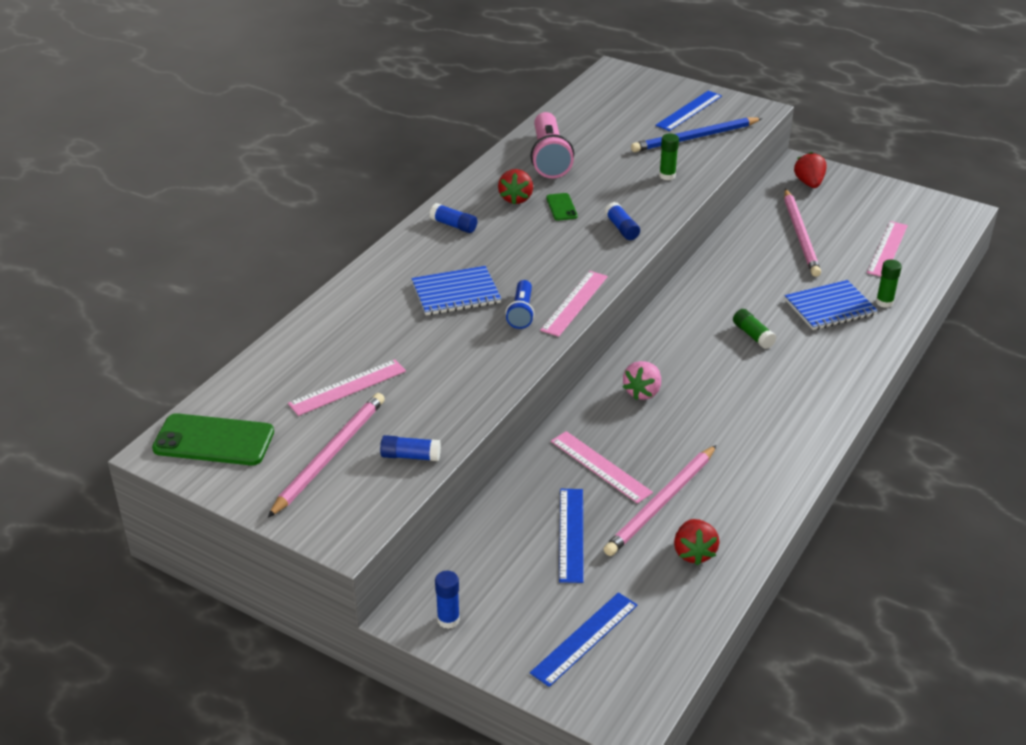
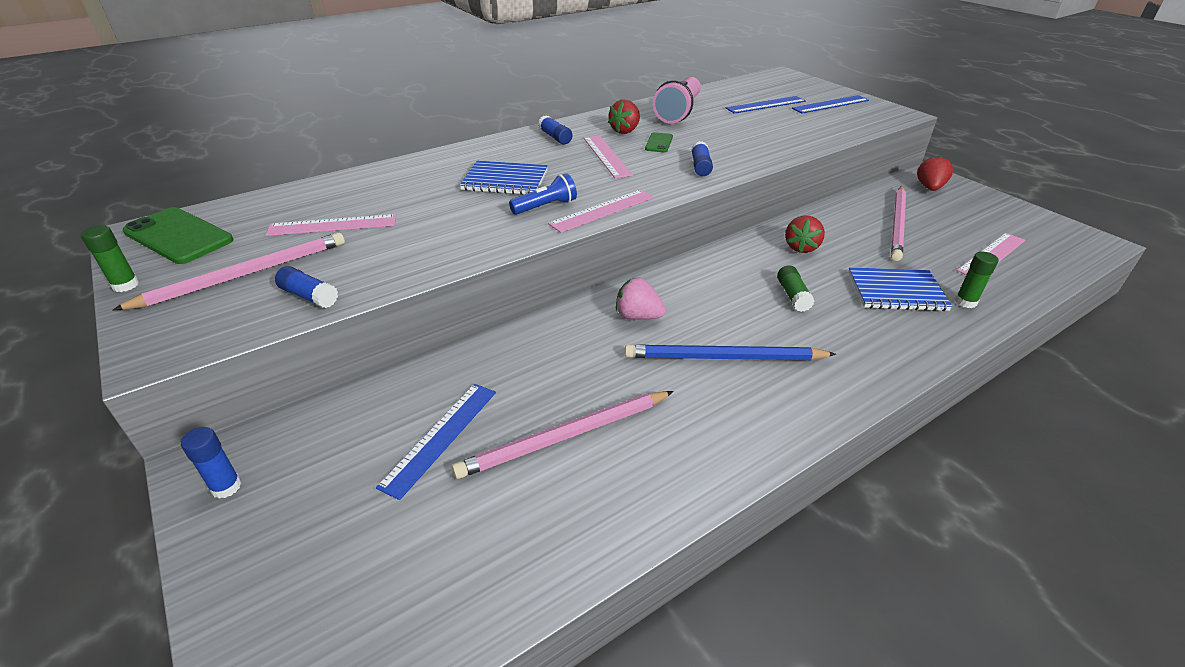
camera: 25 degrees right, 0 degrees up
blue flashlight [505,280,535,329] -> blue flashlight turned 150 degrees counterclockwise [509,173,577,215]
blue ruler [530,592,637,687] -> blue ruler moved to [726,96,806,114]
pink ruler [551,431,653,504] -> pink ruler moved to [583,135,633,178]
pink strawberry [623,361,661,400] -> pink strawberry turned 60 degrees clockwise [616,277,666,320]
blue pencil [631,117,762,152] -> blue pencil moved to [625,344,836,360]
green glue stick [659,133,679,180] -> green glue stick moved to [81,225,139,292]
red strawberry [674,519,720,565] -> red strawberry moved to [785,216,825,253]

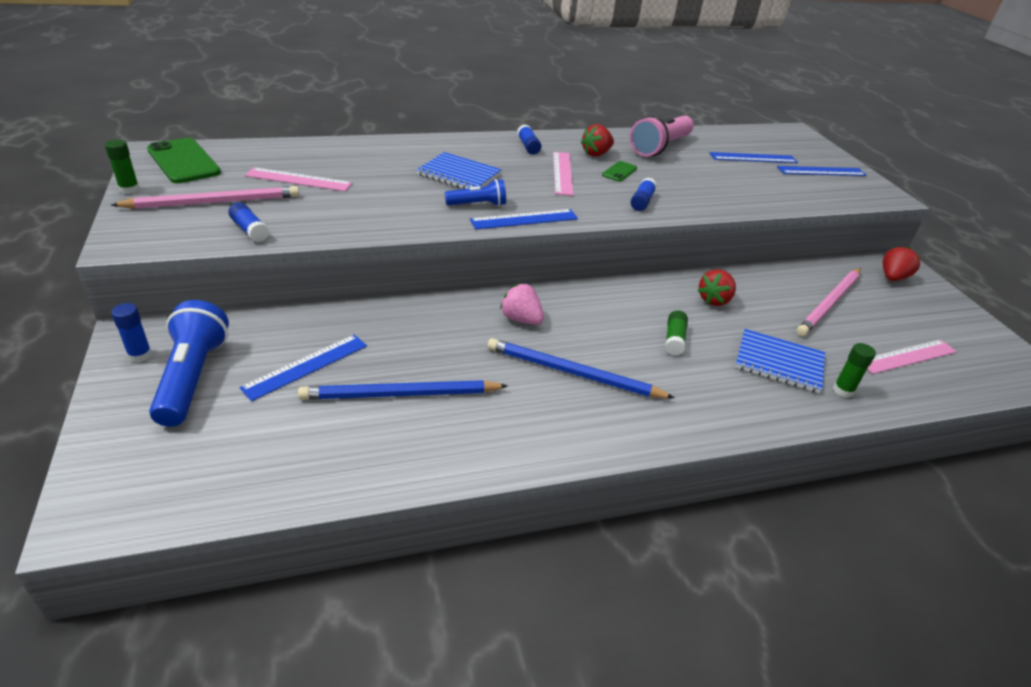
camera: 15 degrees right, 0 degrees up
pink pencil [452,391,674,479] -> blue pencil [298,380,508,400]
pink ruler [548,189,654,233] -> blue ruler [470,209,578,230]
none -> blue flashlight [149,300,229,427]

